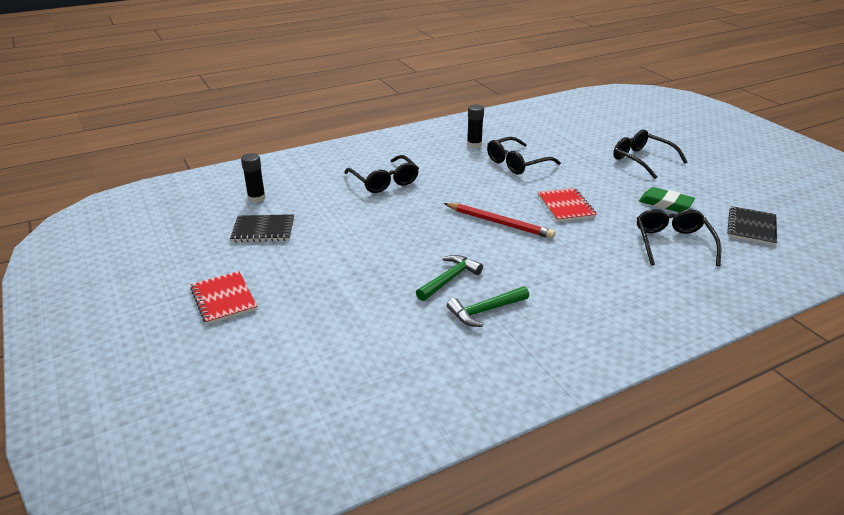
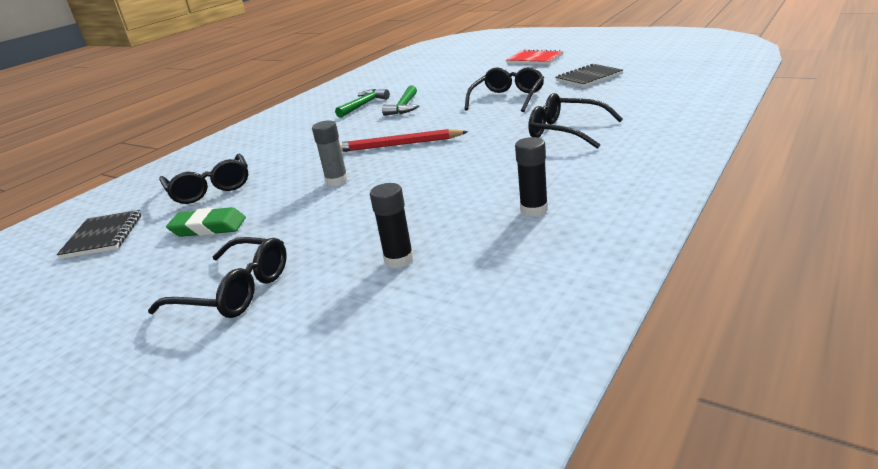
camera: 155 degrees right, 5 degrees down
black glue stick [241,153,266,203] -> black glue stick moved to [370,183,414,268]
black glasses [487,137,561,174] -> black glasses moved to [464,67,544,112]
red notebook [538,188,597,222] -> grey glue stick [312,120,348,186]

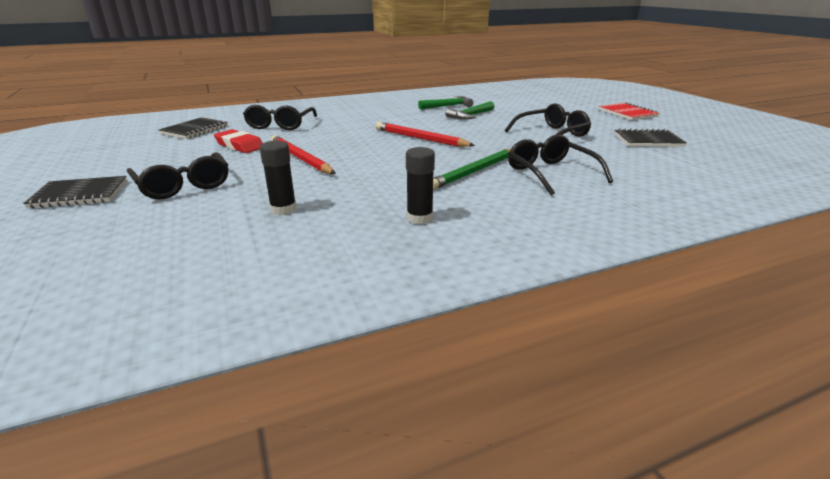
camera: 30 degrees right, 0 degrees up
green eraser [166,207,246,237] -> red eraser [214,129,262,153]
grey glue stick [312,120,348,186] -> none
none -> black notebook [23,176,127,209]
none -> red pencil [271,135,336,174]
none -> green pencil [433,149,511,190]

